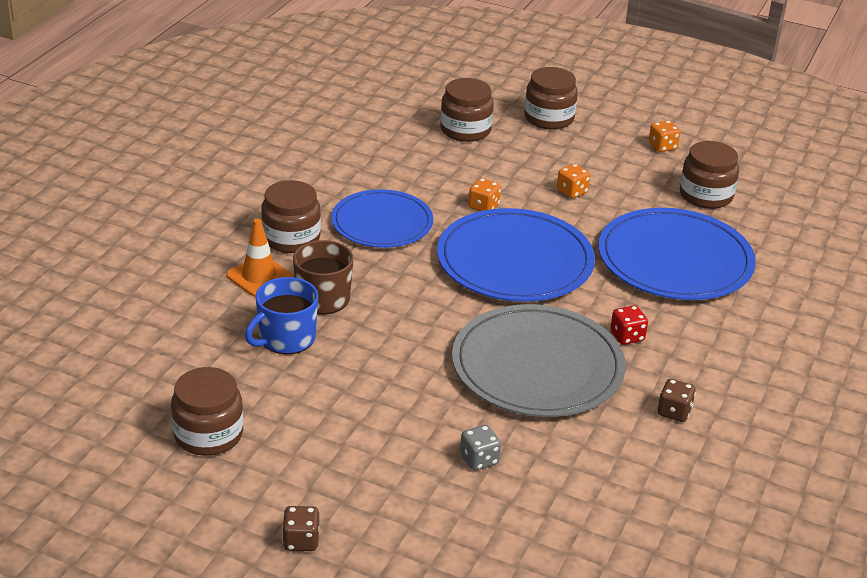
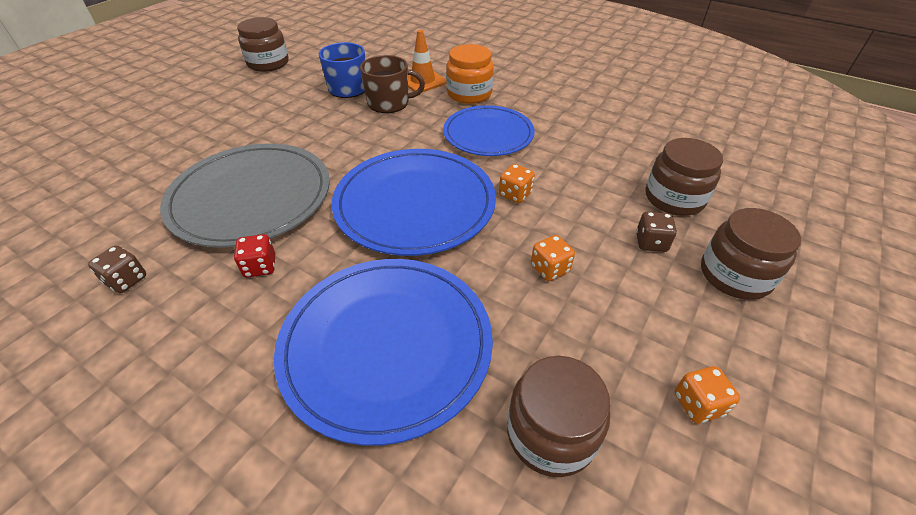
camera: 100 degrees right, 10 degrees up
brown jar [261,180,321,253] -> orange jar [446,44,494,104]
brown dice [282,506,319,551] -> brown dice moved to [636,211,677,252]
grey dice [460,425,501,470] -> none

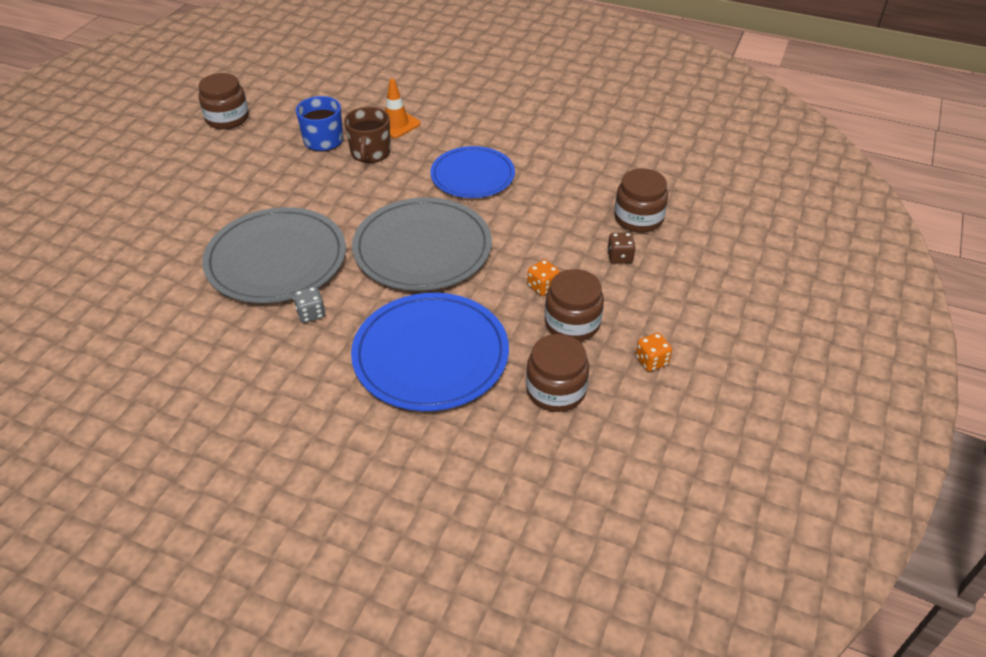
camera: 10 degrees left, 0 degrees up
brown dice [88,246,146,293] -> none
red dice [234,234,275,278] -> grey dice [293,286,325,323]
blue plate [332,149,496,256] -> grey plate [352,197,492,291]
brown mug [360,55,425,113] -> brown mug turned 105 degrees clockwise [344,107,391,163]
orange jar [446,44,494,104] -> none
orange dice [499,164,535,203] -> none
brown jar [701,208,801,300] -> brown jar moved to [545,269,604,341]

